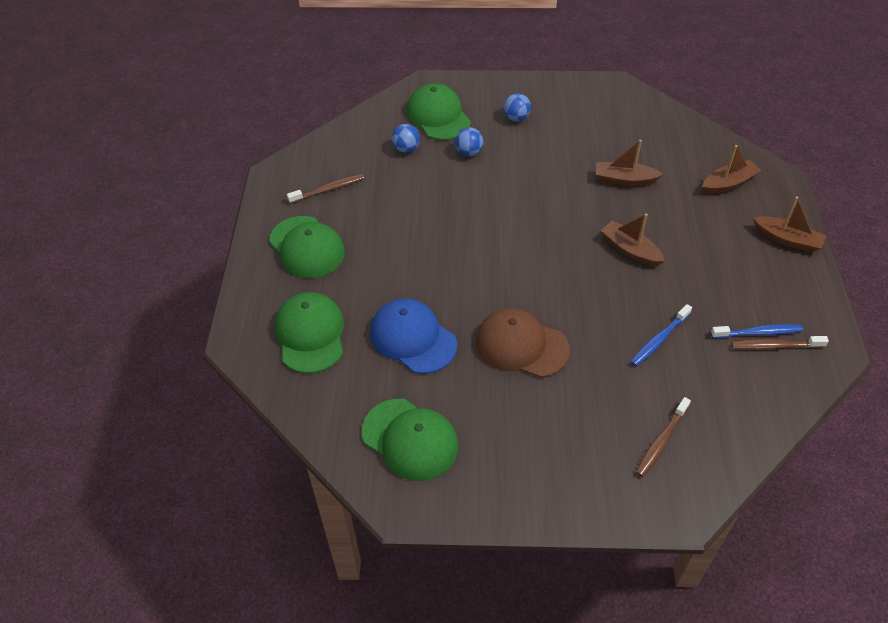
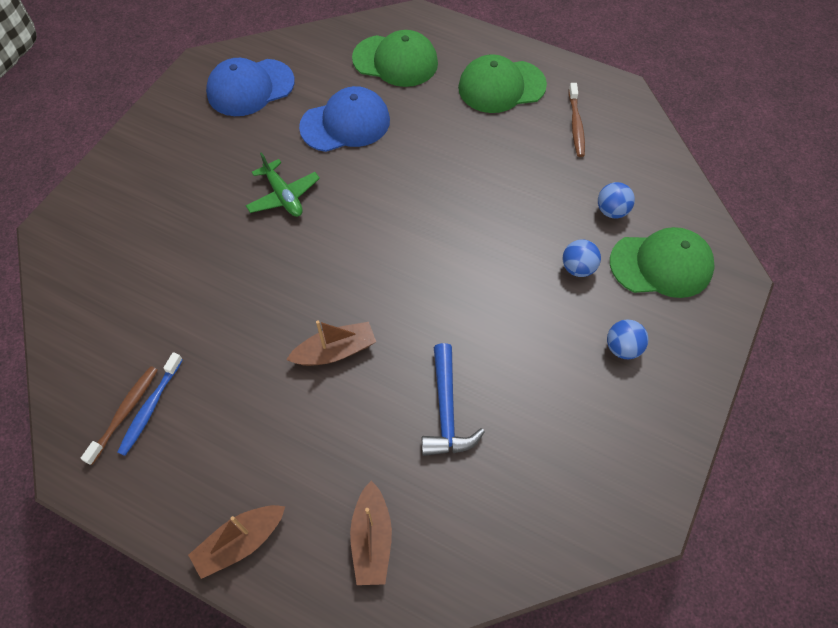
camera: 115 degrees right, 10 degrees up
green cap [362,399,458,481] -> blue cap [206,58,295,116]
brown cap [476,308,570,378] -> green plane [245,152,320,217]
brown boat [596,140,663,186] -> blue hammer [422,343,485,456]
blue toothbrush [631,304,692,366] -> none
brown toothbrush [636,397,691,477] -> none

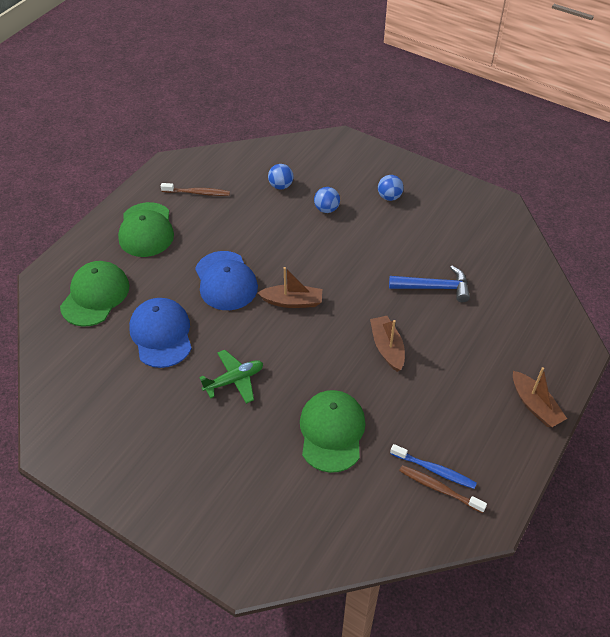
camera: 85 degrees left, 10 degrees down
blue cap [206,58,295,116] -> blue cap moved to [195,251,258,310]
brown boat [350,481,392,585] -> brown boat moved to [258,267,322,308]
green cap [610,227,715,298] -> green cap moved to [300,390,366,473]

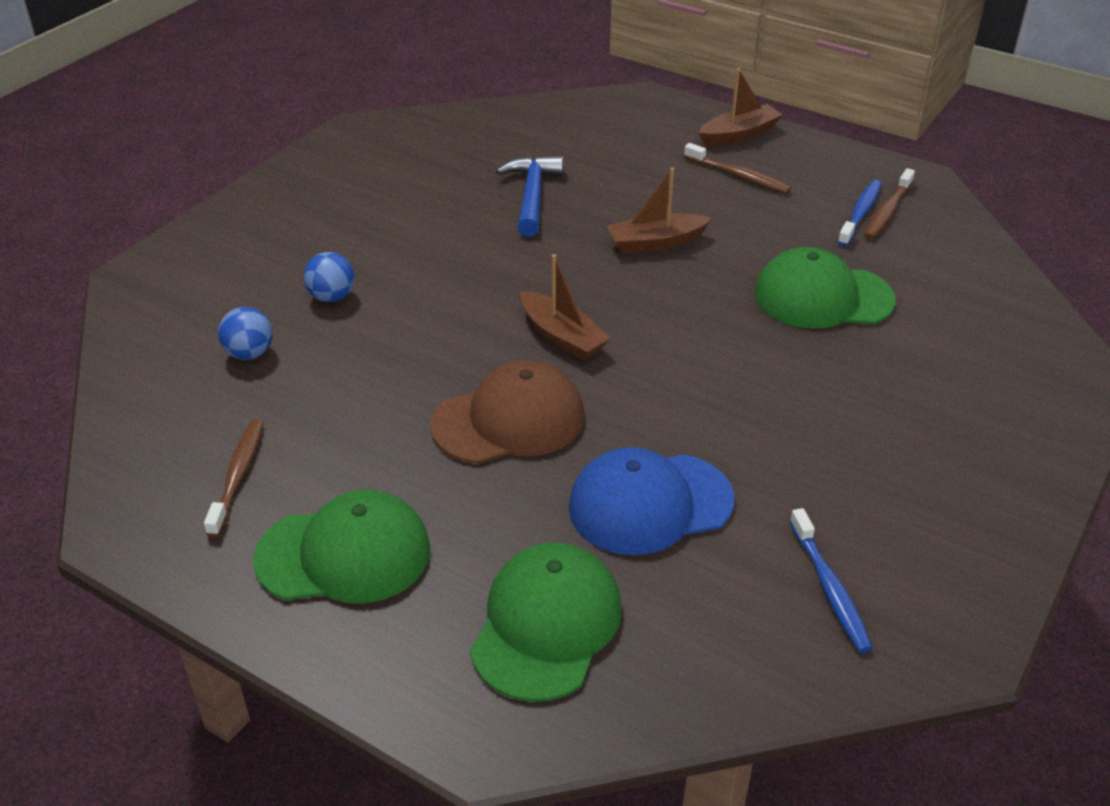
camera: 90 degrees left, 10 degrees down
green cap [60,261,130,327] -> green cap turned 90 degrees clockwise [470,542,622,702]
blue cap [195,251,258,310] -> brown cap [430,361,584,464]
green plane [199,350,263,404] -> none
brown boat [258,267,322,308] -> brown boat turned 135 degrees clockwise [520,254,611,361]
blue ball [378,175,404,201] -> none
none -> brown toothbrush [684,143,791,193]
none -> blue toothbrush [790,508,873,653]

